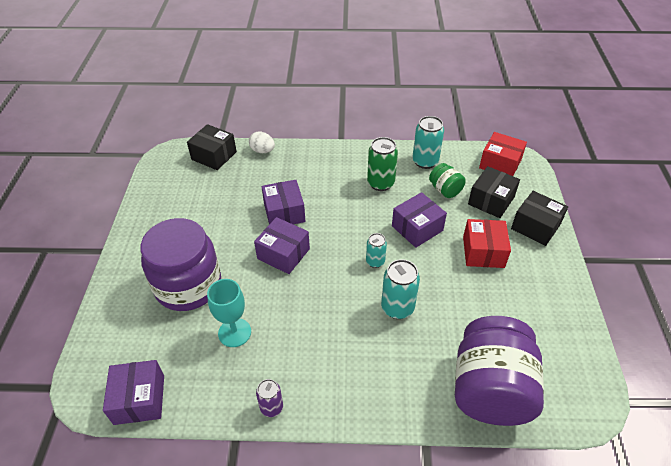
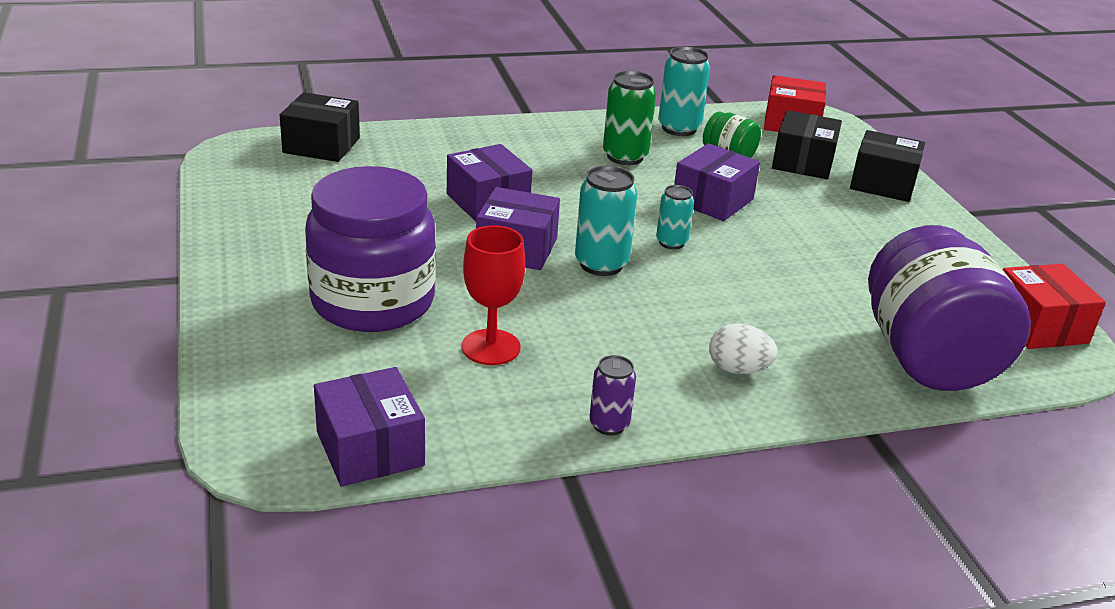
camera: 20 degrees left, 15 degrees down
turquoise goblet [207,279,251,347] -> red goblet [462,225,525,365]
white egg [249,131,275,153] -> white egg moved to [709,323,778,374]
turquoise can [381,259,420,319] -> turquoise can moved to [575,166,637,276]
red box [463,219,511,268] -> red box moved to [1003,264,1106,349]

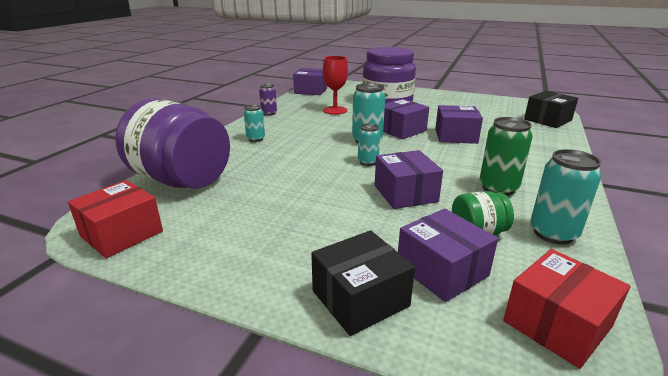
camera: 130 degrees right, 5 degrees down
white egg [709,323,778,374] -> turquoise can [244,105,265,142]
black box [772,110,842,179] -> purple box [398,208,498,302]
red box [1003,264,1106,349] -> red box turned 75 degrees counterclockwise [68,180,163,258]

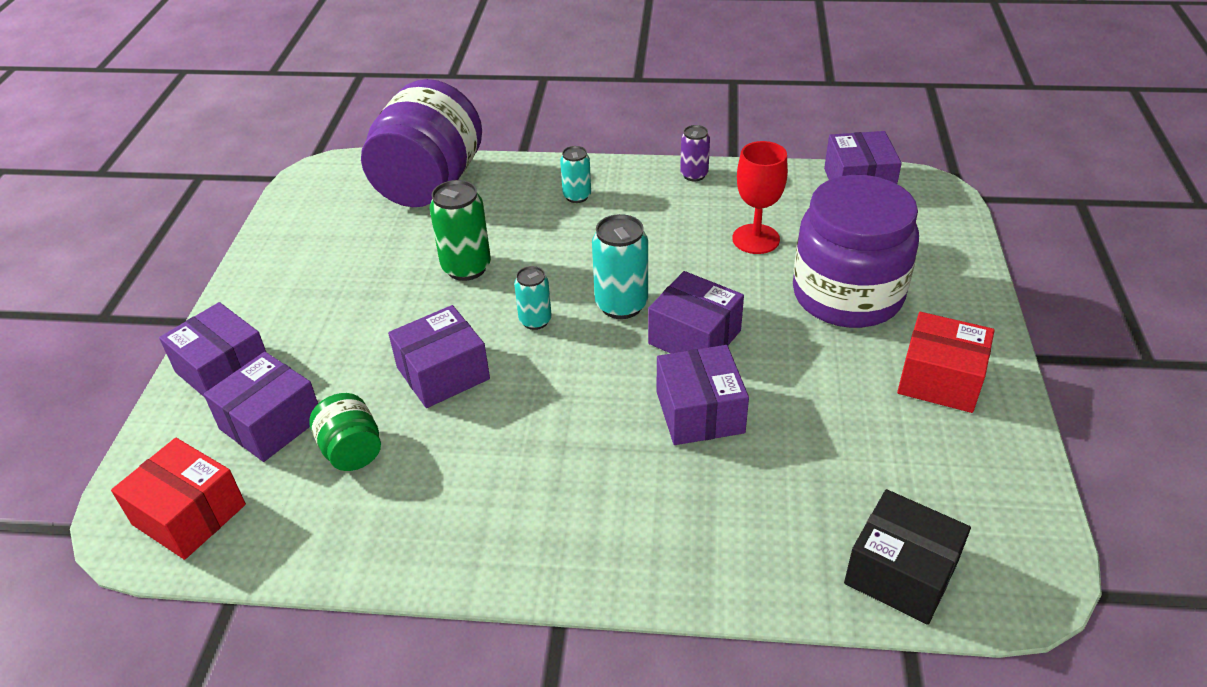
camera: 75 degrees right, 15 degrees up
red box [68,180,163,258] -> red box moved to [897,312,995,413]
black box [311,230,415,336] -> purple box [159,302,266,398]
green can [479,117,533,196] -> green can moved to [430,180,491,281]
turquoise can [530,149,602,245] -> none

